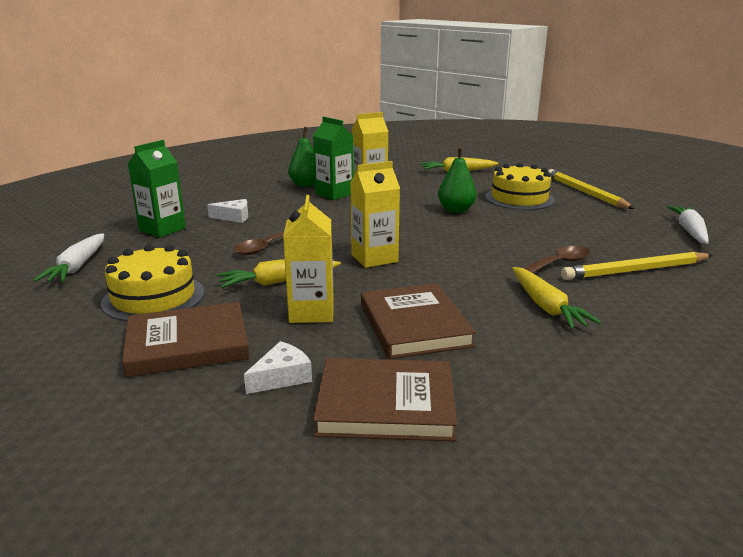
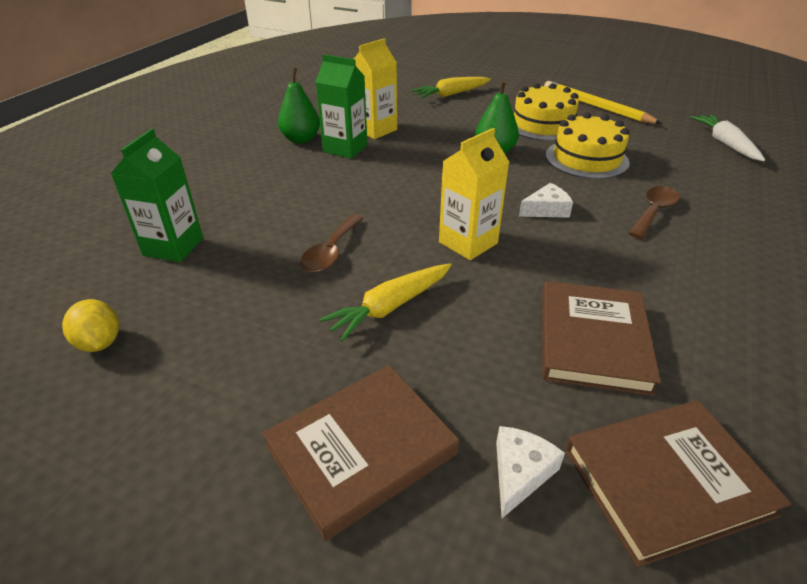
camera: 20 degrees left, 15 degrees up
white carrot [33,233,104,282] -> yellow lemon [62,299,119,352]
yellow cake [101,244,204,322] -> yellow cake moved to [545,112,630,179]
white cheese [207,199,248,223] -> white cheese moved to [519,183,573,218]
yellow carton [283,195,334,323] -> none
brown book [361,284,476,359] -> brown book turned 45 degrees clockwise [542,281,661,396]
yellow carrot [512,267,601,329] -> none
yellow pencil [561,252,713,280] -> none

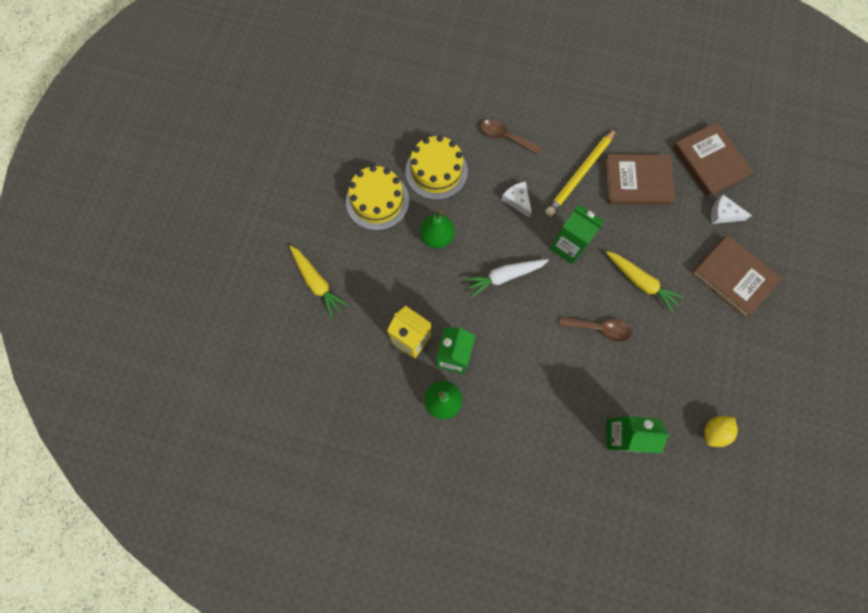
camera: 100 degrees left, 35 degrees up
yellow carton [439,128,509,260] -> green carton [550,205,604,264]
yellow pencil [544,81,662,124] -> yellow pencil moved to [545,128,616,216]
white carrot [690,114,765,161] -> white carrot moved to [464,259,549,298]

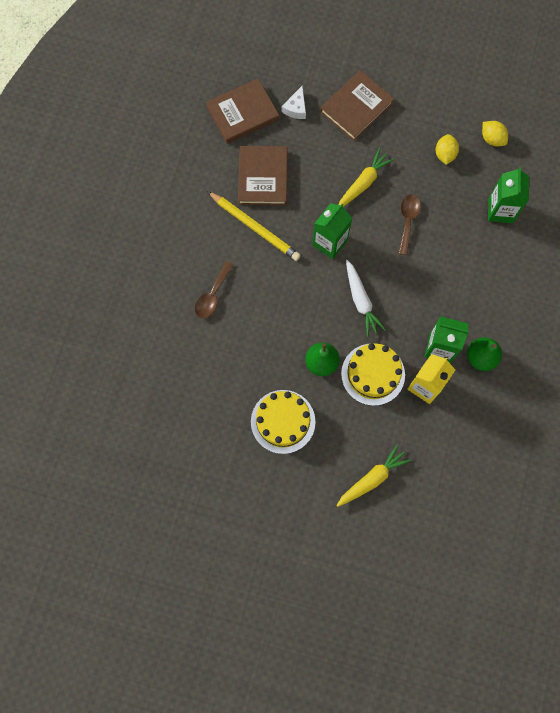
camera: 90 degrees left, 0 degrees up
yellow cake [405,135,468,200] -> yellow cake moved to [341,343,405,406]
white cheese [501,182,532,218] -> none
none -> yellow lemon [436,134,459,165]

